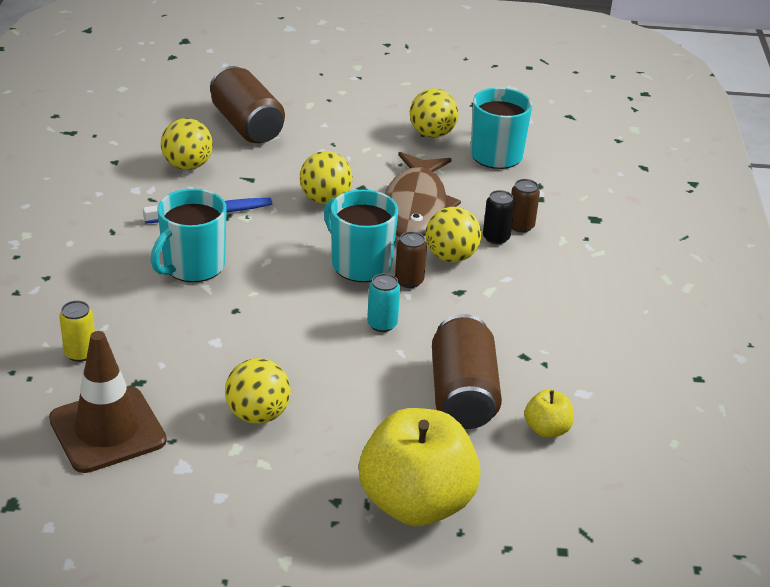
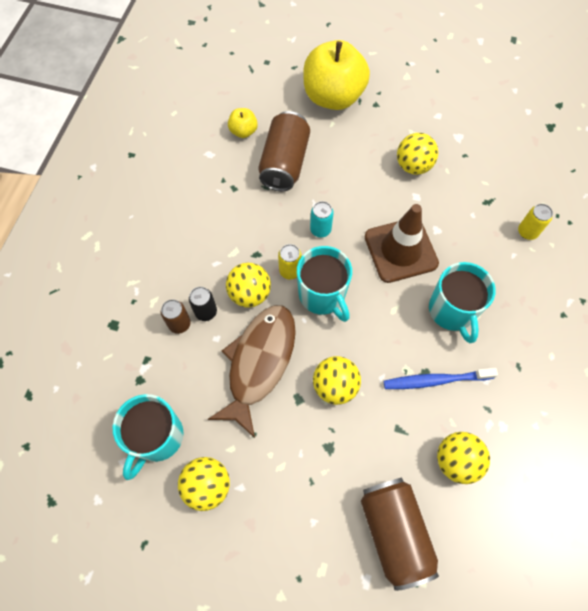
camera: 165 degrees left, 30 degrees up
brown traffic cone [49,331,167,473] -> brown traffic cone moved to [365,204,439,283]
turquoise mug [150,189,227,282] -> turquoise mug turned 120 degrees clockwise [429,262,496,343]
brown can [395,232,427,288] -> yellow can [278,244,302,279]

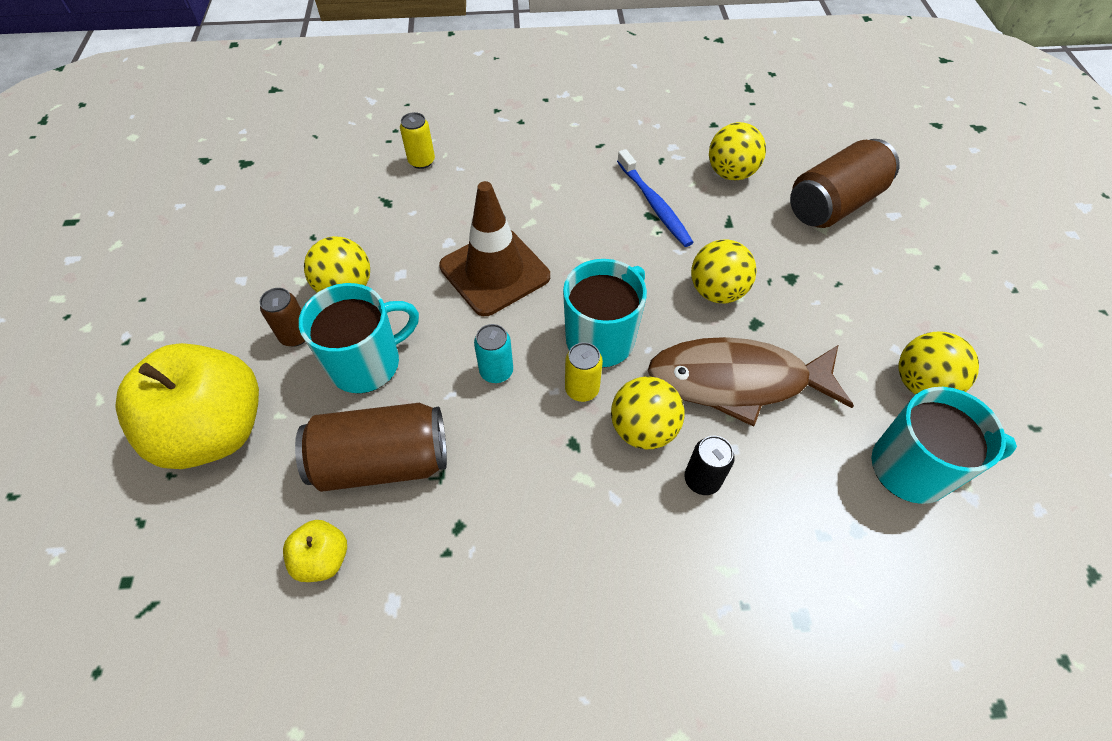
camera: 110 degrees left, 10 degrees down
brown can [161,299,191,334] -> brown can moved to [260,288,305,347]
turquoise mug [429,262,496,343] -> turquoise mug moved to [299,283,419,394]

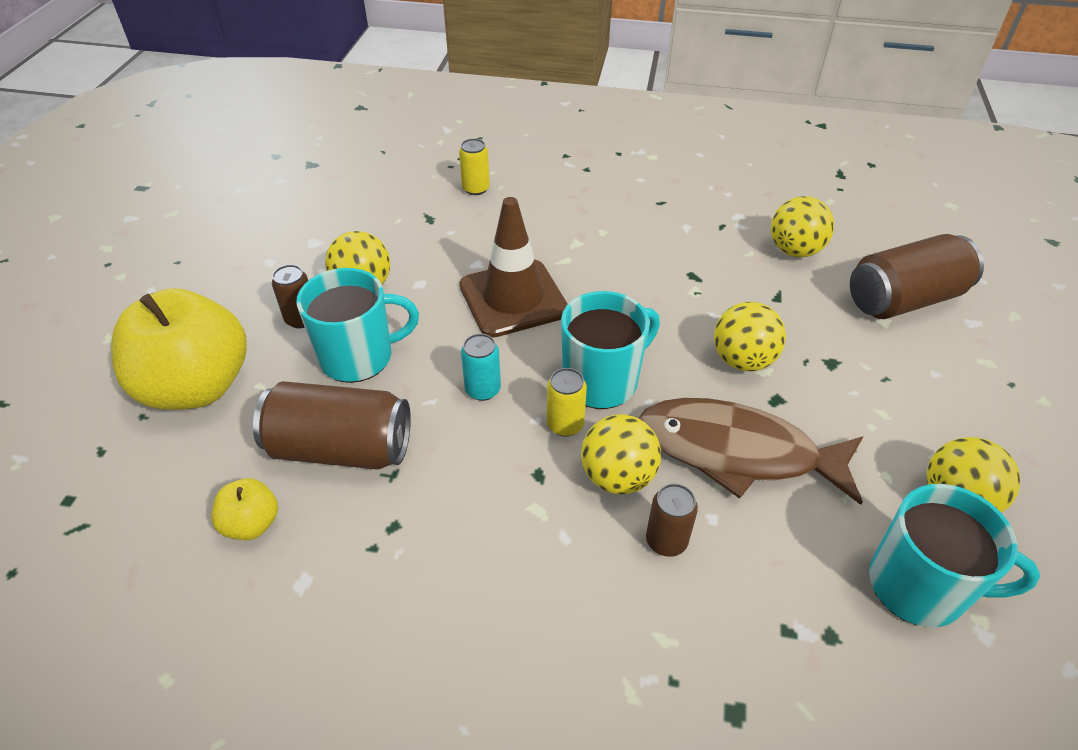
camera: 15 degrees right, 10 degrees down
blue toothbrush [617,149,694,247] -> none
black can [684,436,735,495] -> brown can [646,484,698,557]

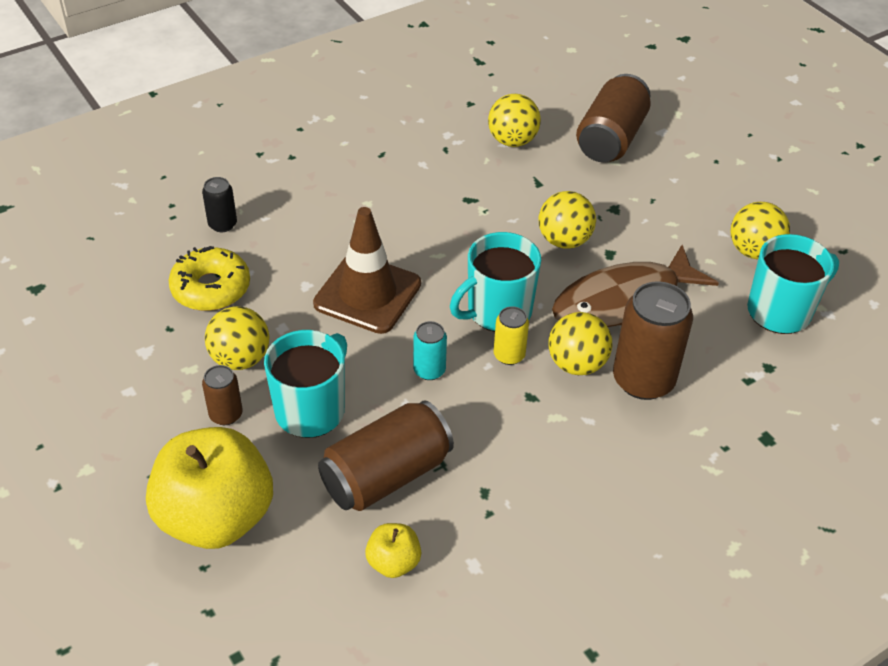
camera: 45 degrees left, 0 degrees up
yellow can [459,138,490,195] -> black can [202,177,237,232]
turquoise mug [561,291,660,409] -> turquoise mug turned 135 degrees counterclockwise [450,232,541,332]
brown can [646,484,698,557] -> brown can [613,281,693,400], size x1.96
none -> yellow donut [169,246,250,311]

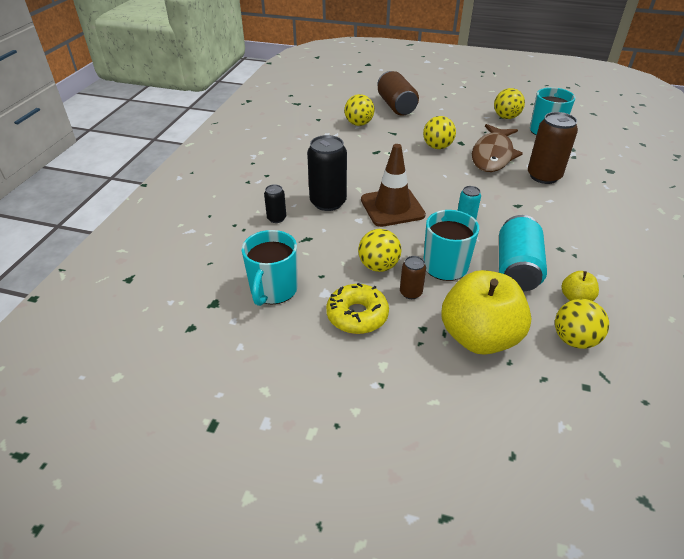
camera: 40 degrees left, 5 degrees down
yellow donut [169,246,250,311] -> yellow donut moved to [326,283,389,334]
brown can [318,400,454,511] -> turquoise can [499,215,547,291]
turquoise mug [450,232,541,332] -> turquoise mug moved to [241,230,298,306]
yellow can [494,306,529,365] -> none
yellow ball [549,312,612,375] -> yellow ball moved to [555,299,609,349]
none -> black can [307,135,347,211]

